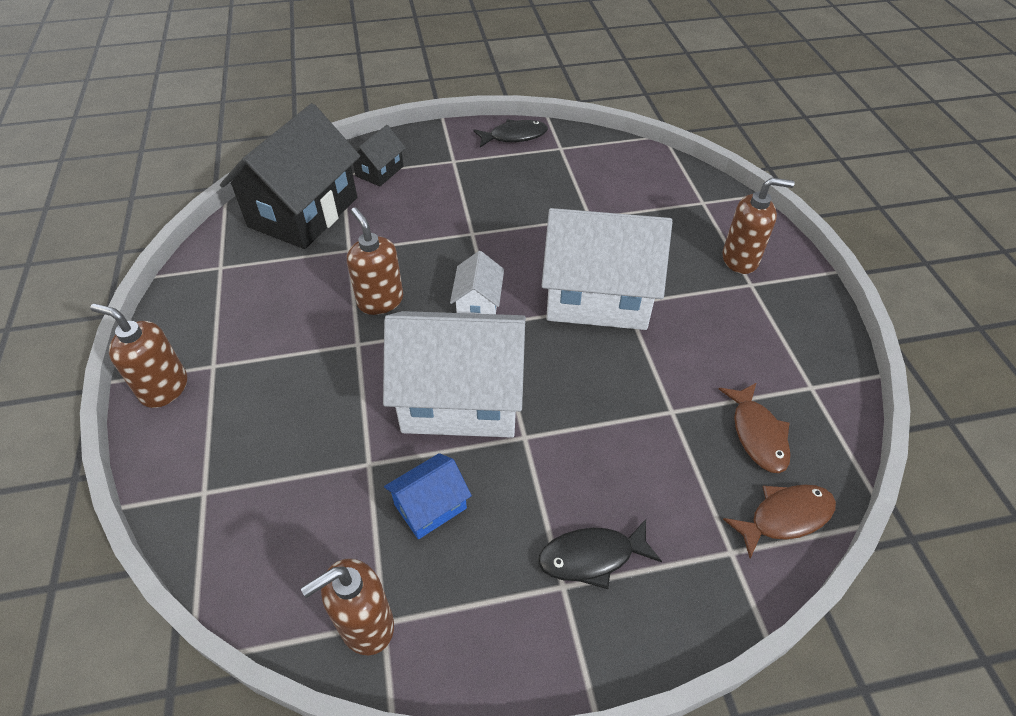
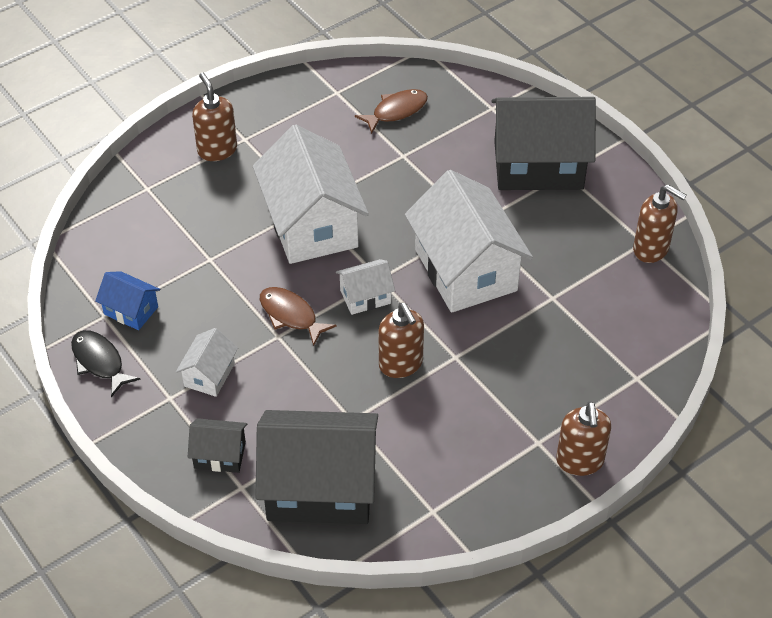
camera: 115 degrees left, 0 degrees up
brown soap dispenser [347,207,403,315] -> brown soap dispenser turned 60 degrees counterclockwise [379,303,424,378]
blue house [384,453,472,539] -> blue house moved to [95,271,160,330]
black fish [538,519,662,589] -> black house [491,97,596,190]
brown fish [723,484,836,558] -> brown fish moved to [260,287,337,346]
none -> white house [176,328,238,397]

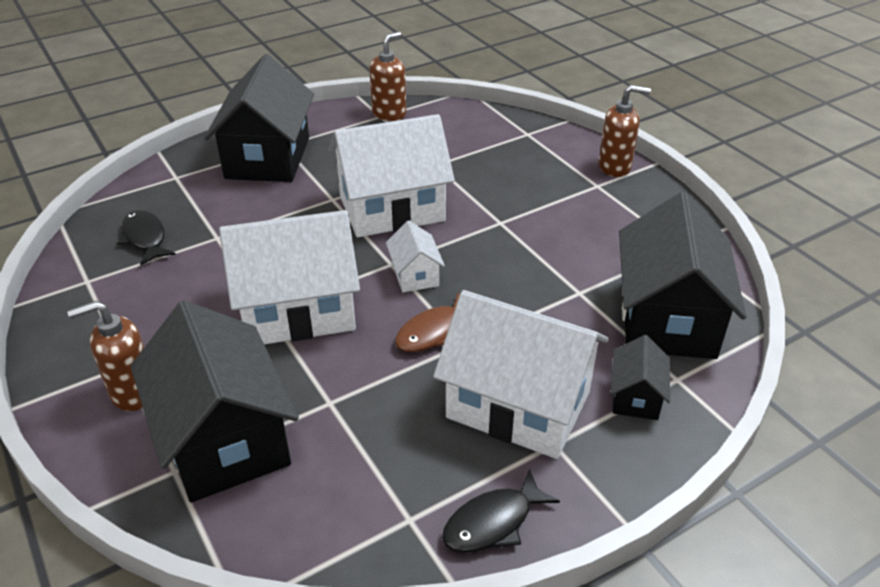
camera: 85 degrees left, 10 degrees down
blue house [95,271,160,330] -> none
white house [176,328,238,397] -> white house [433,290,609,459], size x2.15
brown fish [355,89,428,134] -> black fish [117,210,176,266]
brown soap dispenser [379,303,424,378] -> none
none -> black house [131,300,299,502]

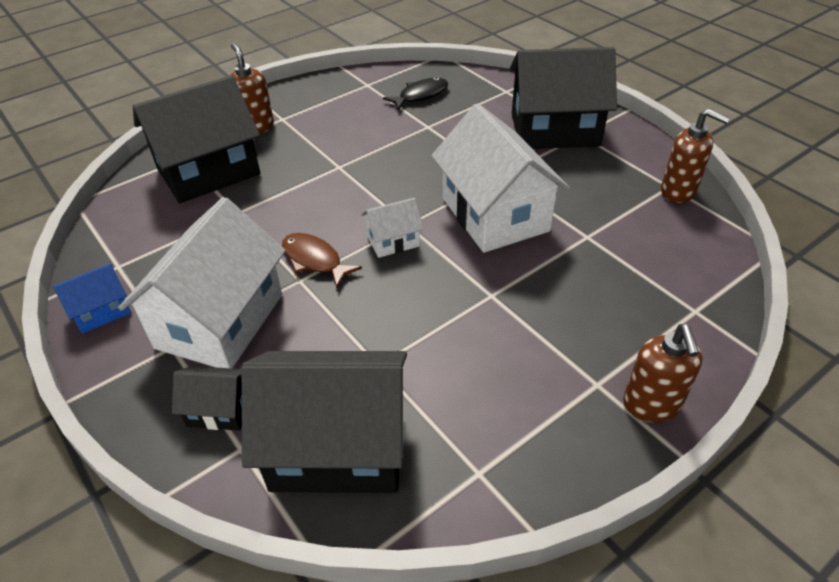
camera: 85 degrees right, 5 degrees up
white house [219,210,360,344] -> none
black fish [442,469,560,553] -> blue house [53,263,131,333]

